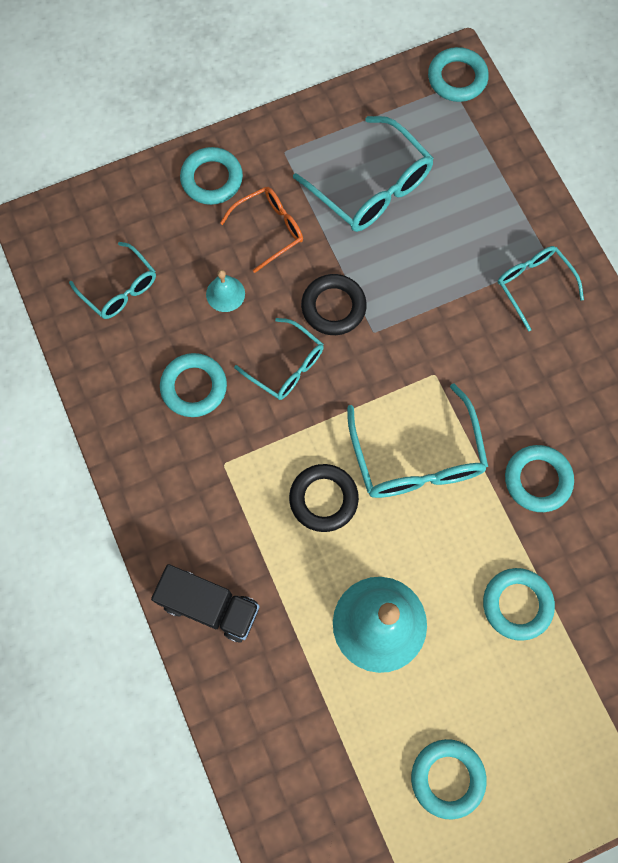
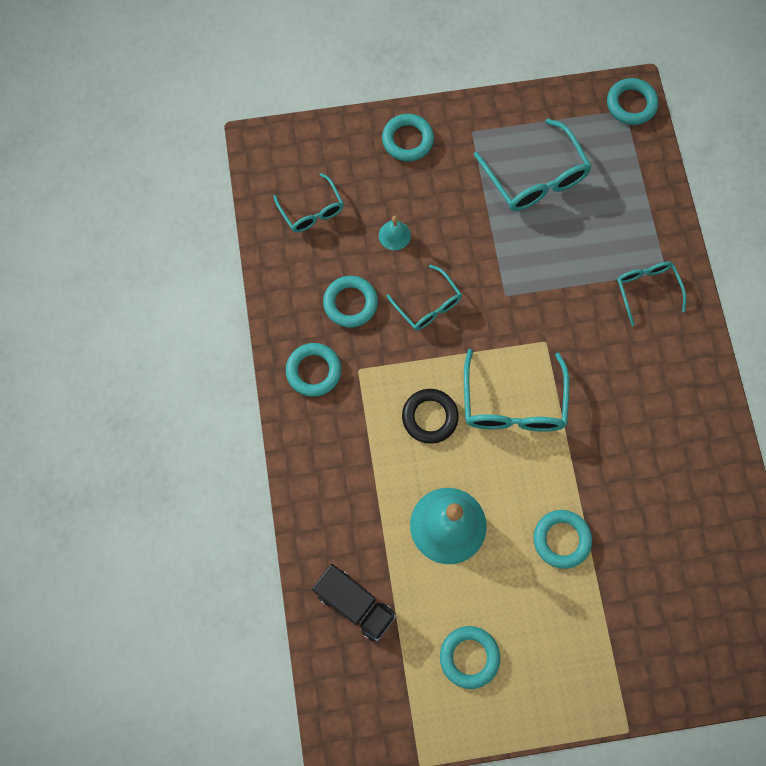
camera: 15 degrees right, 0 degrees up
black truck [151,564,260,643] -> black truck moved to [312,564,396,641]
orange glasses [220,187,303,273] -> none
black ring [301,274,367,335] -> none
turquoise ring [505,445,574,512] -> turquoise ring moved to [286,343,342,397]

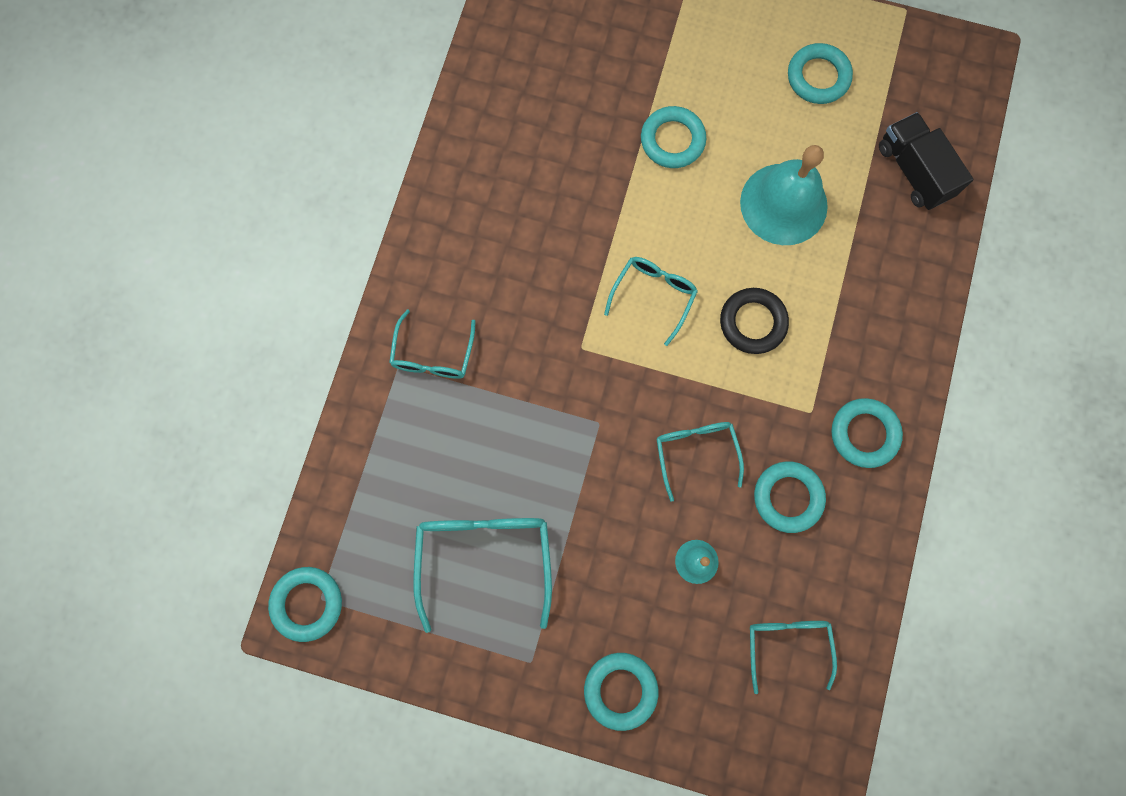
camera: 155 degrees left, 5 degrees up
turquoise glasses [464,349,569,431] -> turquoise glasses [604,257,698,346], size x0.62

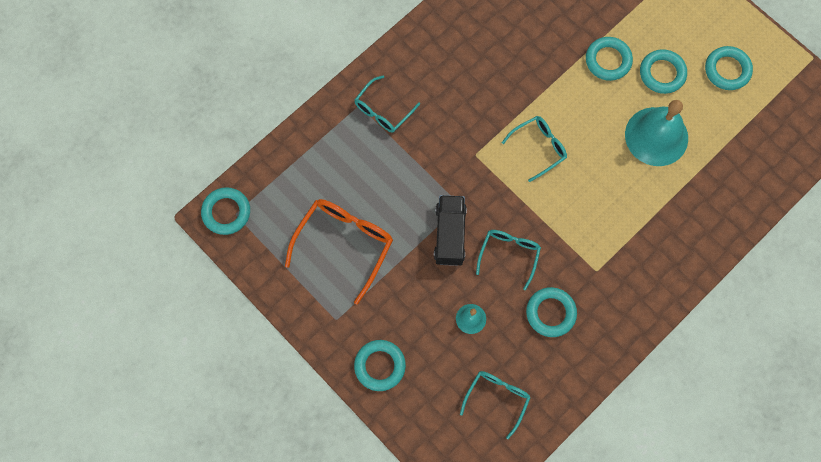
camera: 30 degrees right, 5 degrees down
turquoise glasses [413,518,552,633] -> orange glasses [285,199,393,304]
black ring [720,288,789,354] -> none
turquoise ring [831,398,903,468] -> turquoise ring moved to [640,49,687,94]
black truck [879,112,974,210] -> black truck moved to [434,195,467,266]

